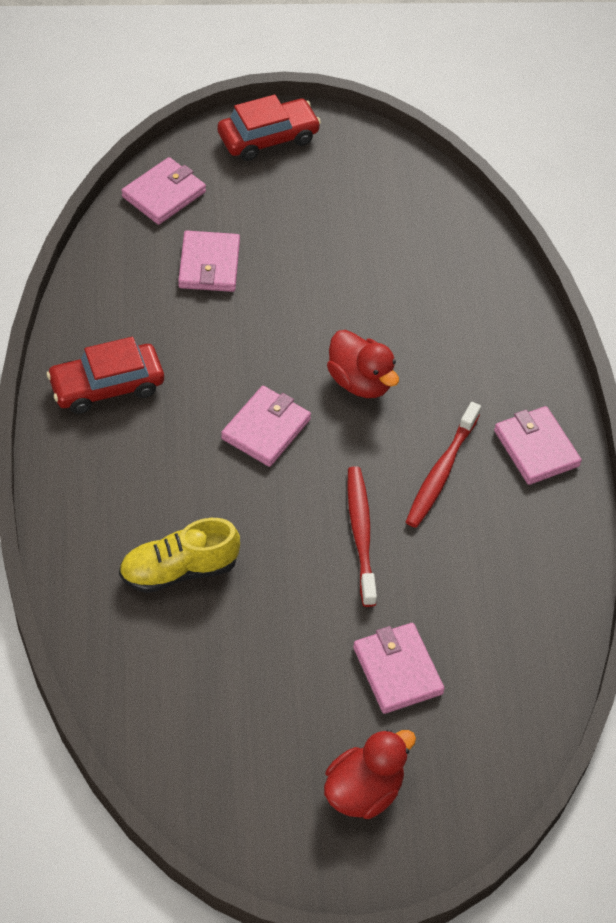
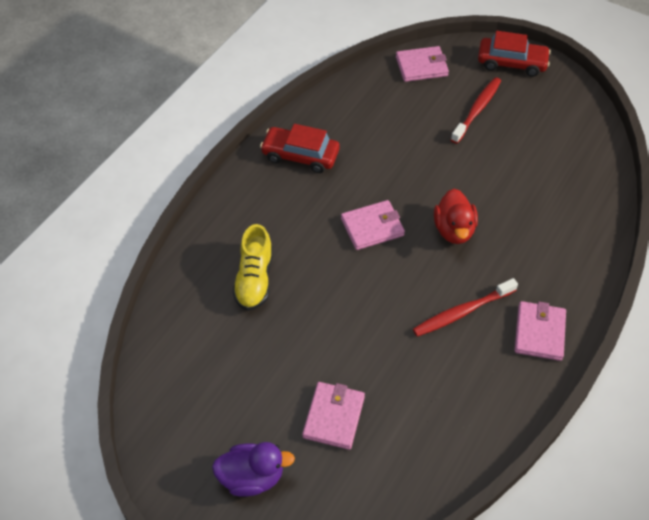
camera: 40 degrees right, 0 degrees up
yellow shoe [119,518,240,593] -> yellow shoe turned 105 degrees counterclockwise [233,224,273,311]
pink wallet [178,231,240,292] -> none
red duck [324,729,416,819] -> purple duck [212,442,295,497]
red toothbrush [347,466,377,607] -> red toothbrush moved to [451,77,501,144]

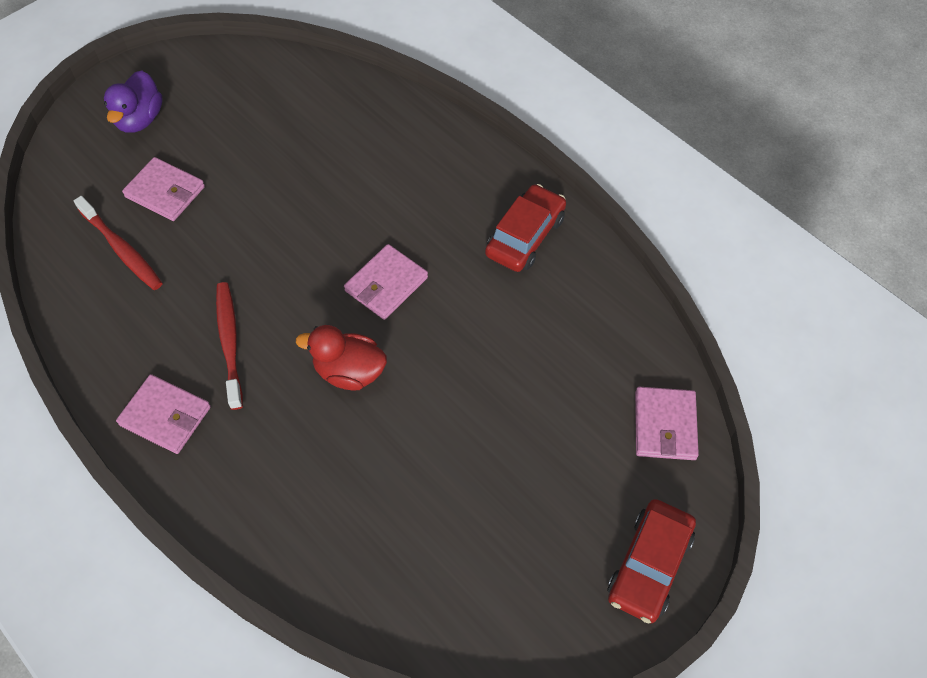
camera: 105 degrees right, 5 degrees up
yellow shoe [233,224,273,311] -> none
pink wallet [341,200,405,250] -> pink wallet turned 45 degrees clockwise [344,244,428,320]
red toothbrush [451,77,501,144] -> red toothbrush moved to [74,196,163,290]

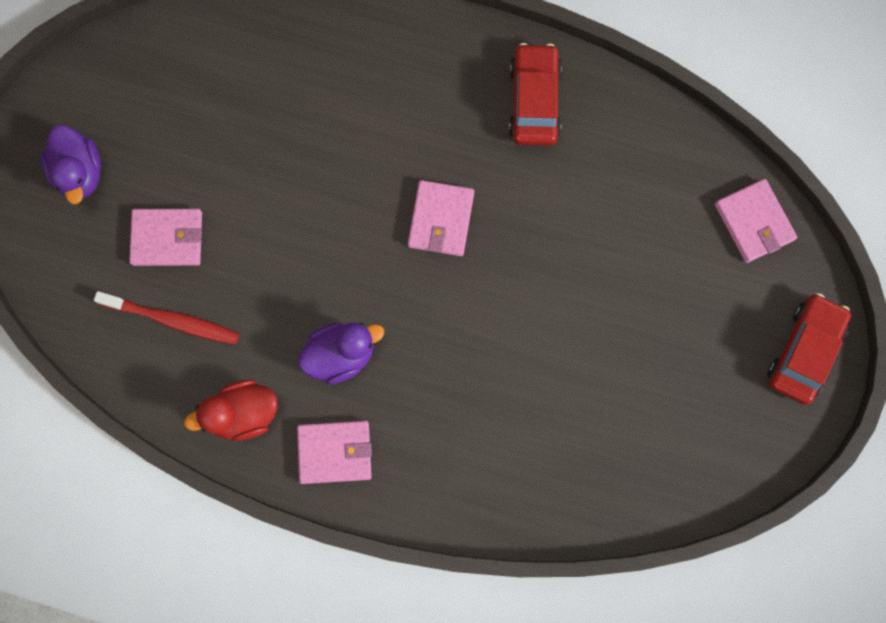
camera: 30 degrees left, 20 degrees up
red toothbrush [216,282,243,410] -> purple duck [298,323,384,385]
red duck [296,325,387,390] -> red duck moved to [184,380,278,441]
red car [607,499,696,623] -> red car turned 150 degrees counterclockwise [767,293,851,405]

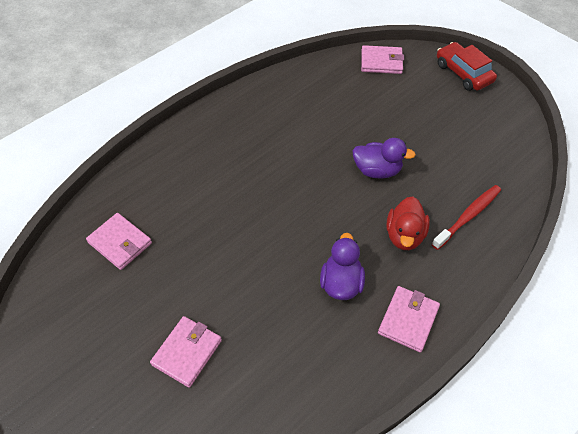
camera: 60 degrees left, 25 degrees down
purple duck [40,125,101,204] -> purple duck moved to [352,138,416,179]
red toothbrush [94,291,239,345] -> red toothbrush moved to [432,185,501,250]
red duck [184,380,278,441] -> red duck moved to [386,196,430,250]
pink wallet [408,180,474,256] -> pink wallet moved to [86,213,152,270]
red car [509,43,562,146] -> none

